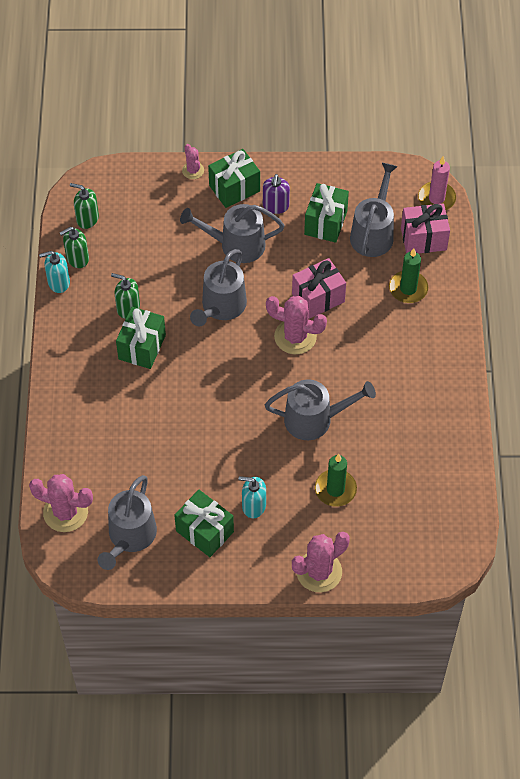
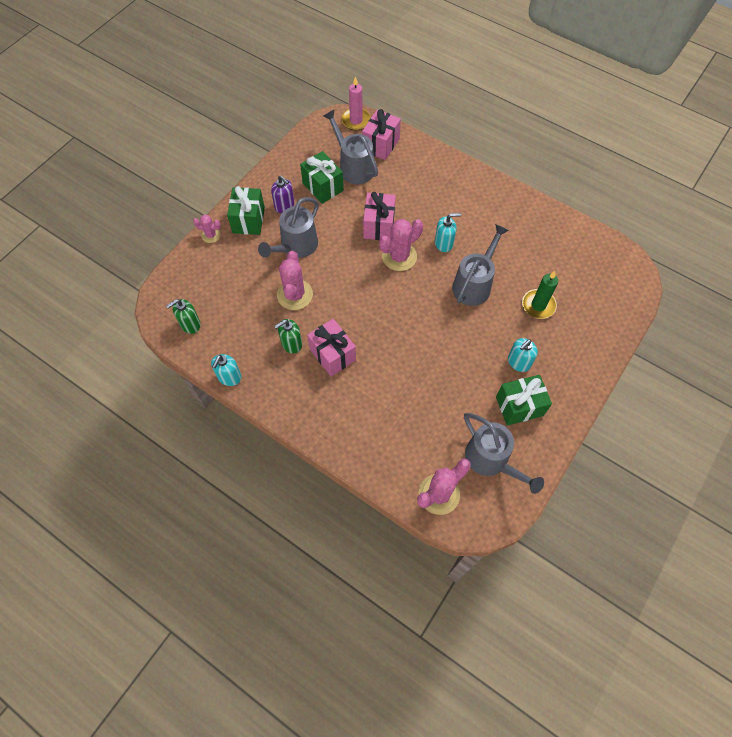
camera: 55 degrees left, 5 degrees up
green soap dispenser [60,227,89,268] -> none
green gift [116,307,166,369] -> pink gift [307,319,356,377]
grey watering can [190,249,247,326] -> none
pink cactus [292,532,350,592] -> pink cactus moved to [277,251,313,310]
green candle [389,248,428,303] -> none
none -> turquoise soap dispenser [435,213,461,252]

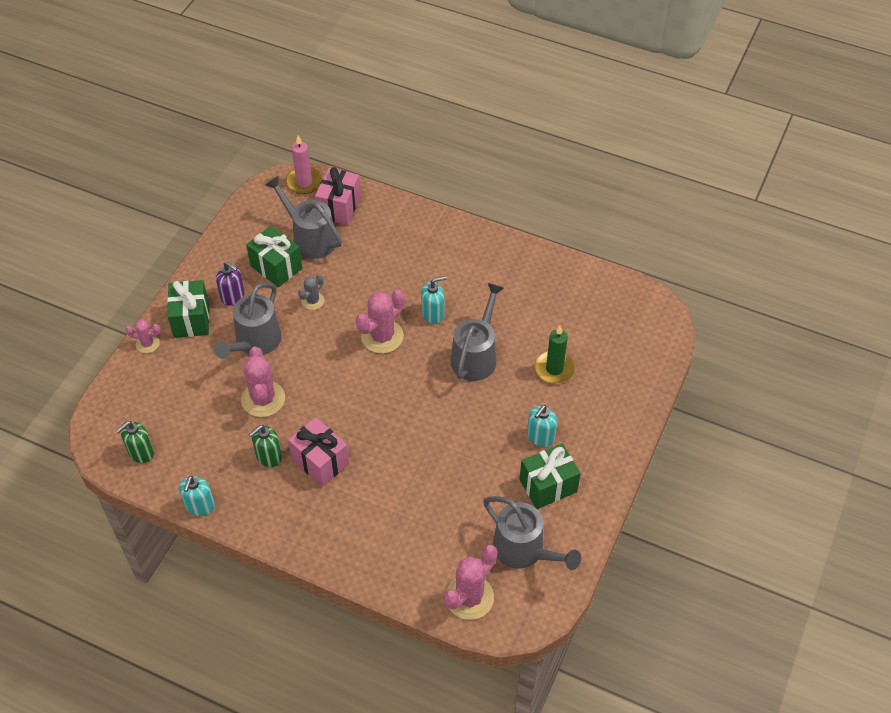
camera: 10 degrees left, 10 degrees down
pink gift [363,192,396,240] -> none
none -> grey cactus [298,275,325,310]

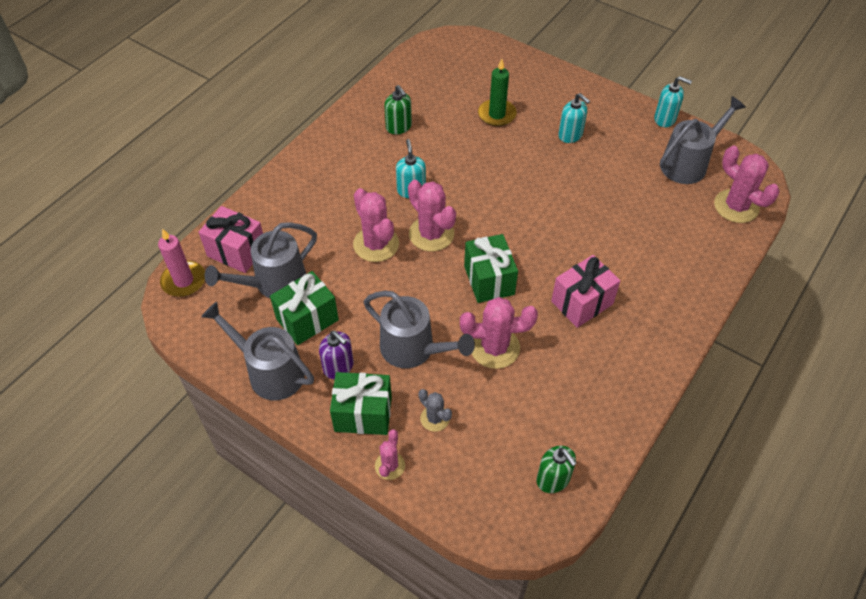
camera: 80 degrees left, 0 degrees up
turquoise soap dispenser [179,476,215,516] -> turquoise soap dispenser moved to [654,76,692,127]
purple soap dispenser [216,261,245,306] -> purple soap dispenser turned 90 degrees clockwise [319,331,354,379]
green soap dispenser [249,425,282,467] -> green soap dispenser moved to [384,85,412,134]
grey cactus [298,275,325,310] -> grey cactus moved to [419,389,452,432]
grey watering can [451,283,504,381] -> grey watering can moved to [201,302,314,400]
green gift [520,444,581,509] -> green gift moved to [464,234,518,303]
none -> pink cactus [353,188,399,262]

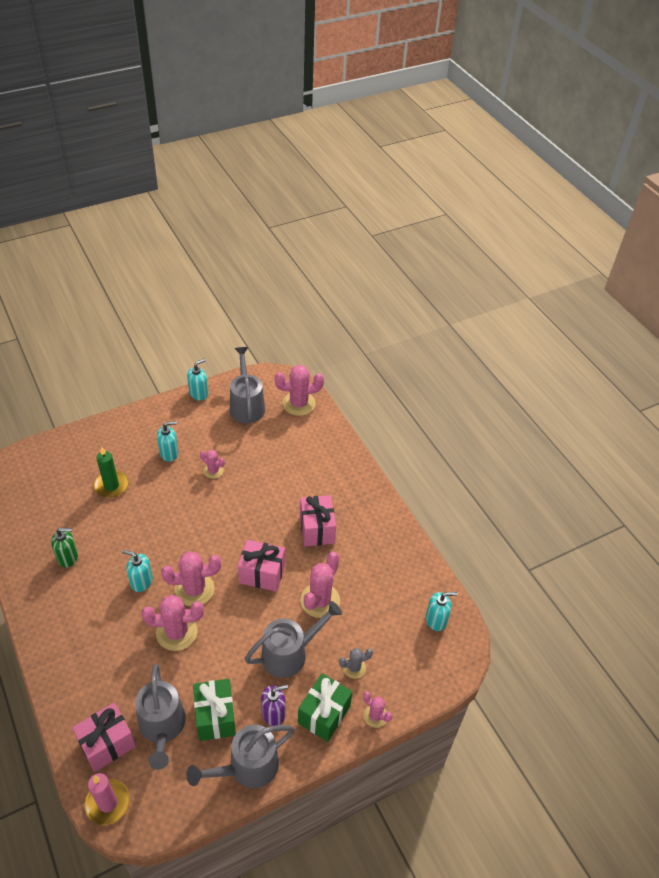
camera: 65 degrees left, 5 degrees down
green gift [464,234,518,303] -> pink gift [238,540,285,592]
green soap dispenser [536,446,577,493] -> turquoise soap dispenser [426,592,457,631]
none -> pink cactus [200,450,225,479]

